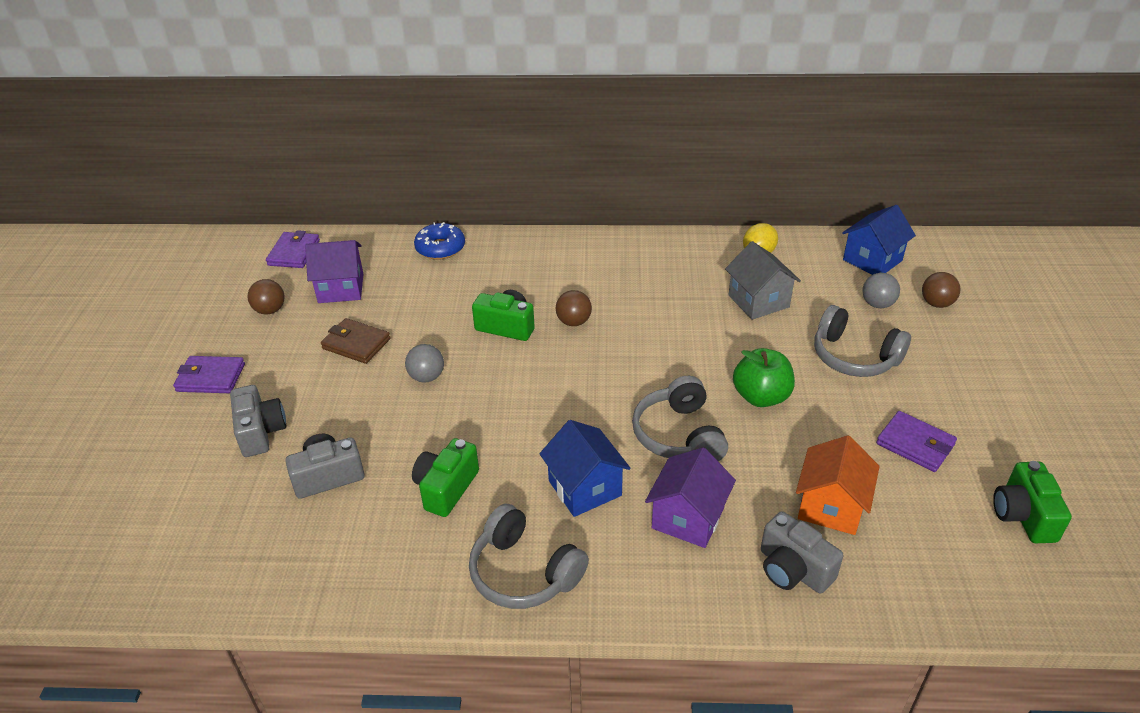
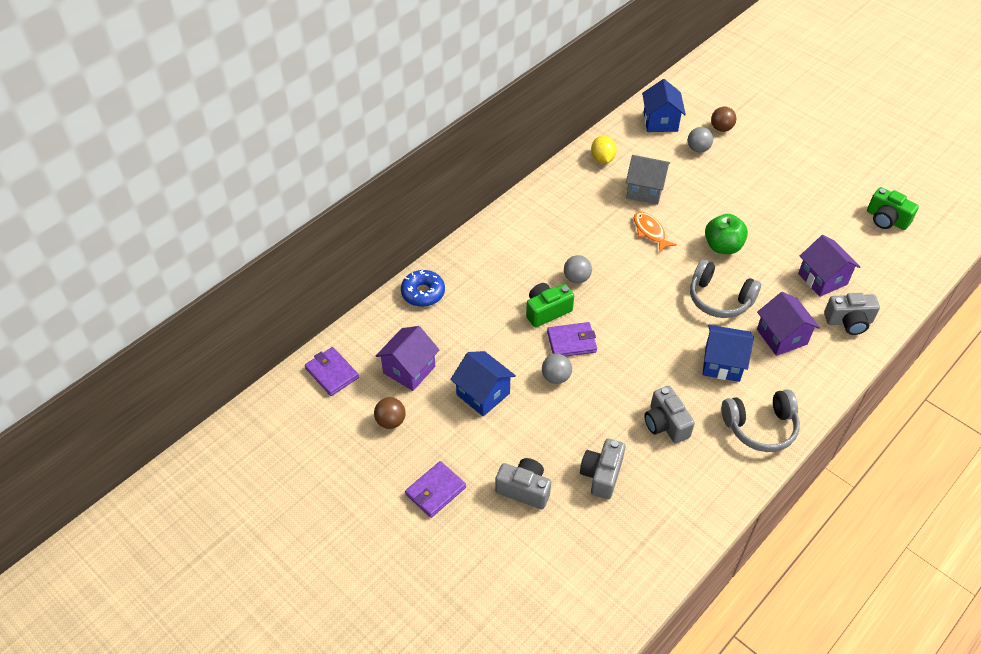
camera: 50 degrees left, 10 degrees up
brown wallet [321,318,390,364] -> blue house [450,351,516,416]
green camera [412,438,479,517] -> grey camera [644,386,695,443]
brown ball [556,290,592,326] -> grey ball [564,255,592,283]
orange house [796,436,879,535] -> purple house [798,235,860,297]
grey headphones [814,305,911,377] -> none
purple wallet [876,411,957,472] -> purple wallet moved to [547,322,597,356]
none -> orange fish [634,212,677,253]

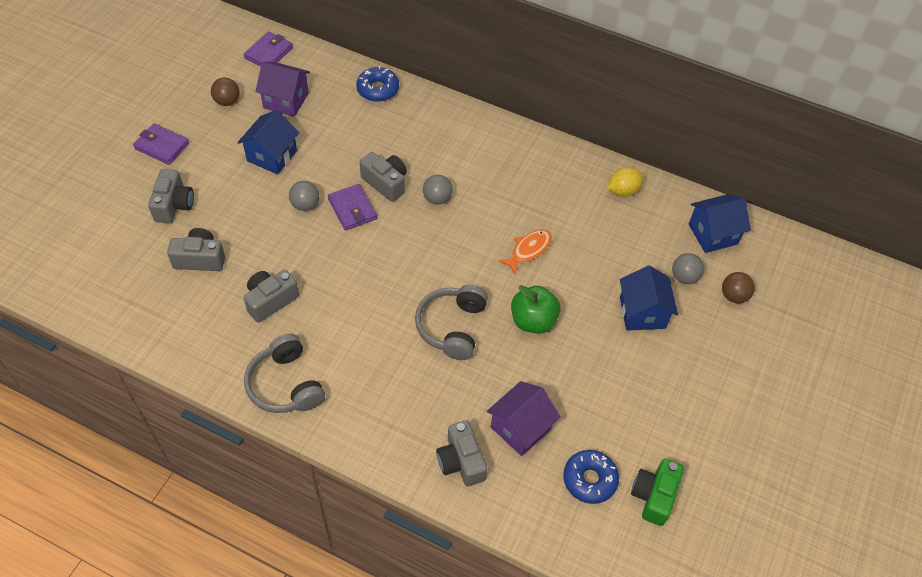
camera: 70 degrees right, 5 degrees up
green camera [526,283,574,327] -> grey camera [360,152,407,202]
grey house [626,155,670,205] -> none
blue house [702,325,754,382] -> blue house moved to [620,266,678,331]
purple house [757,292,820,356] -> none
none -> blue donut [563,450,619,504]

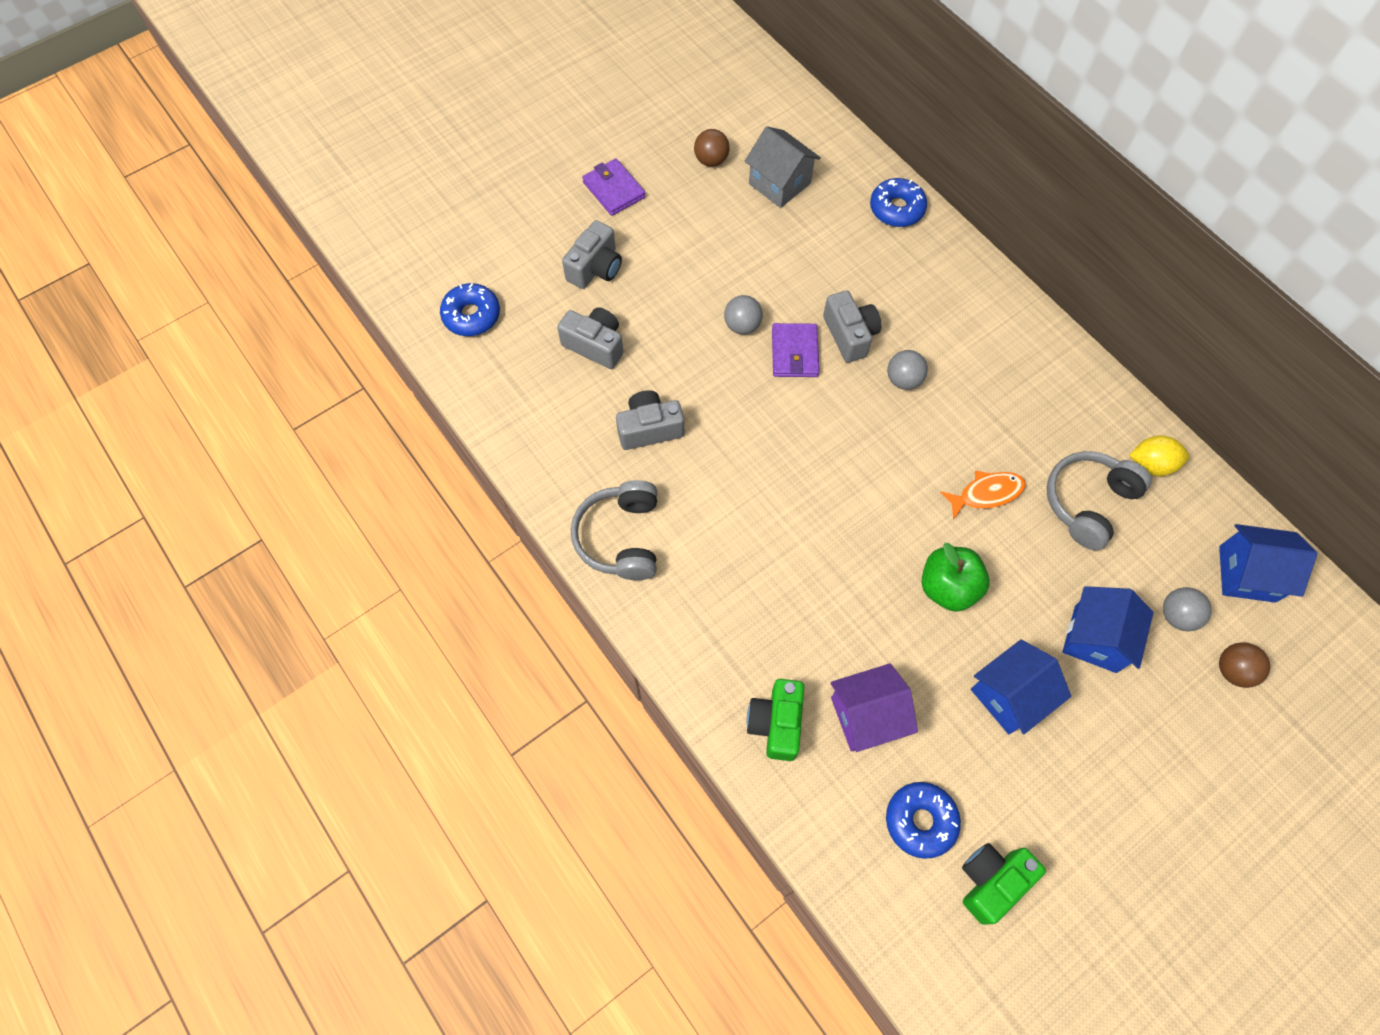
camera: 30 degrees right, 10 degrees up
blue house [237,110,299,175] -> blue house moved to [971,639,1071,734]
purple wallet [244,31,293,67] -> none
purple house [255,62,310,117] -> grey house [745,126,821,208]
grey headphones [415,285,488,360] -> grey headphones moved to [1046,451,1152,551]
grey camera [436,420,488,487] -> green camera [747,679,804,761]
none -> blue donut [440,283,500,336]

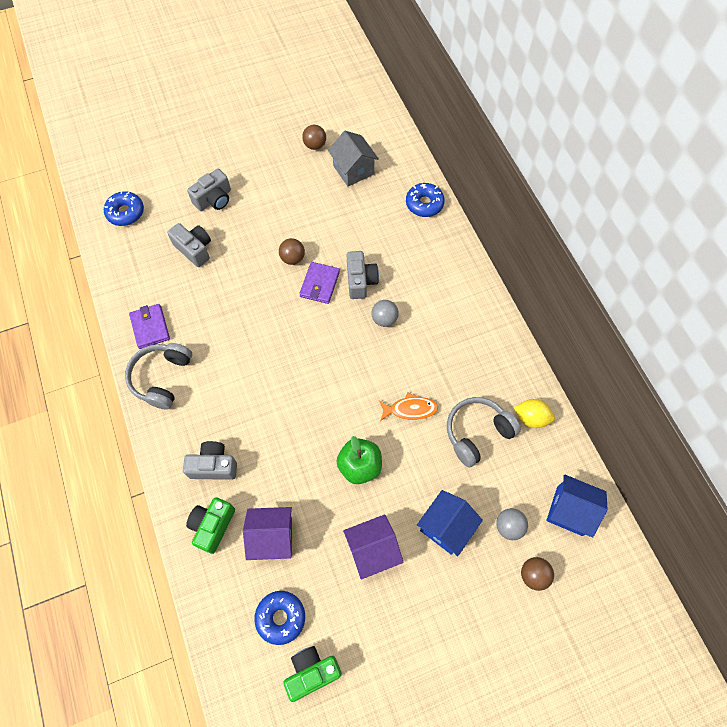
camera: 15 degrees right, 0 degrees up
purple wallet [582,159,646,216] -> purple wallet moved to [129,304,170,349]
grey camera [616,390,684,450] -> grey camera moved to [183,441,237,480]
grey ball [724,295,763,334] -> brown ball [279,238,305,265]
blue house [971,639,1071,734] -> purple house [343,514,404,580]

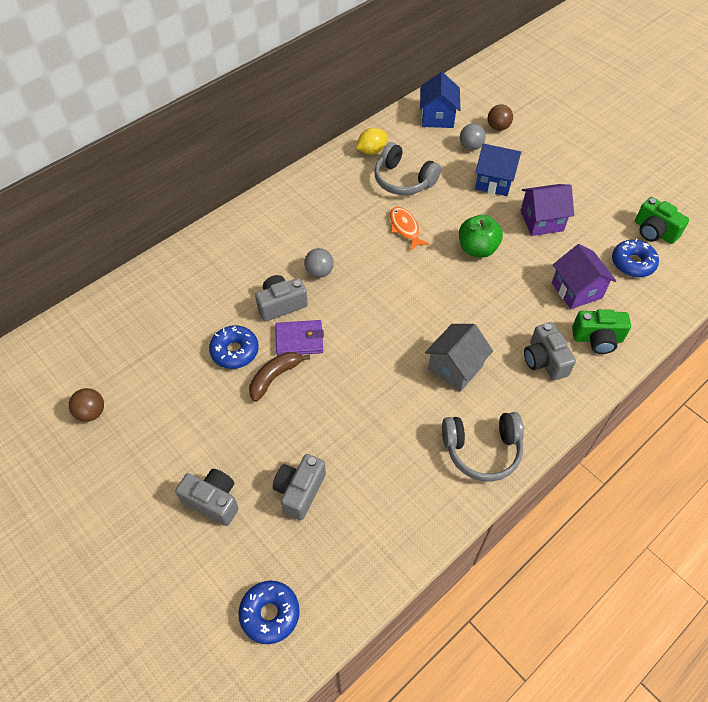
camera: 110 degrees left, 10 degrees down
purple wallet [129,304,170,349] -> none
brown ball [279,238,305,265] -> brown banana [249,352,310,402]
grey house [328,131,379,186] -> grey house moved to [425,324,493,392]
purple house [343,514,404,580] -> purple house turned 60 degrees counterclockwise [520,184,574,236]
blue donut [406,183,445,217] -> blue donut moved to [209,325,259,369]
yellow lemon [514,399,555,428] -> yellow lemon turned 60 degrees clockwise [356,128,388,155]

